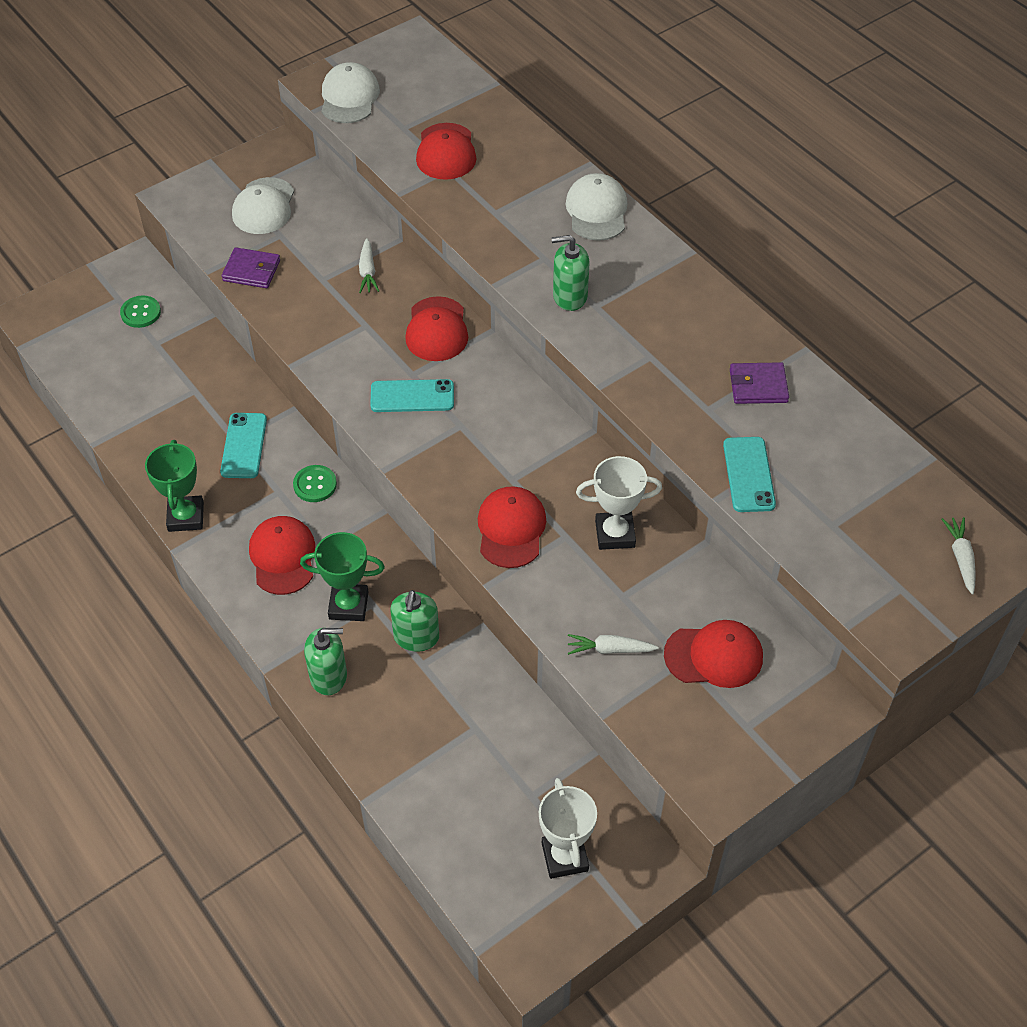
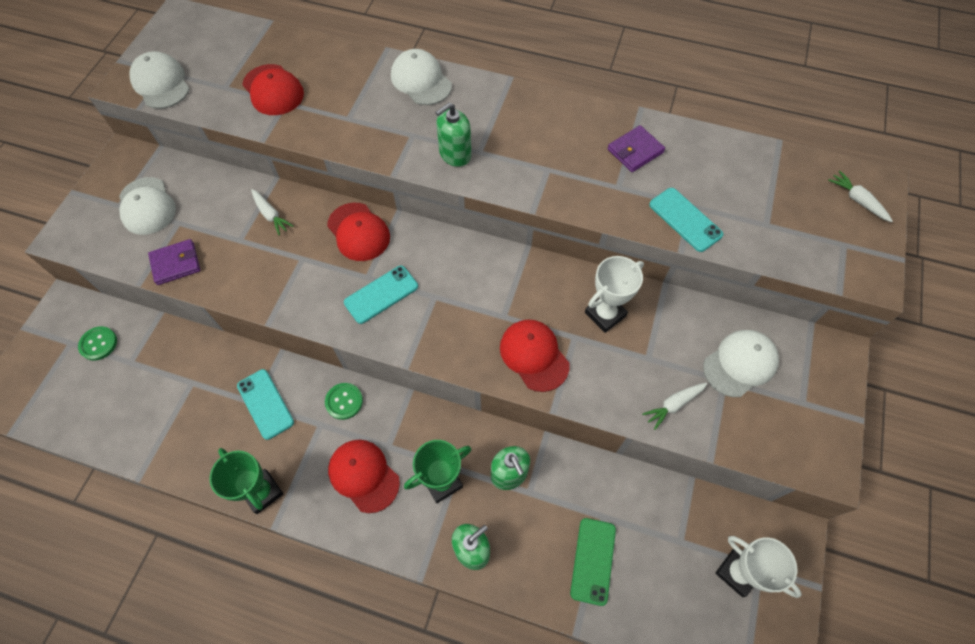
camera: 35 degrees left, 10 degrees up
red cap [664,620,763,688] -> white cap [703,330,779,397]
none -> green phone [570,518,616,606]

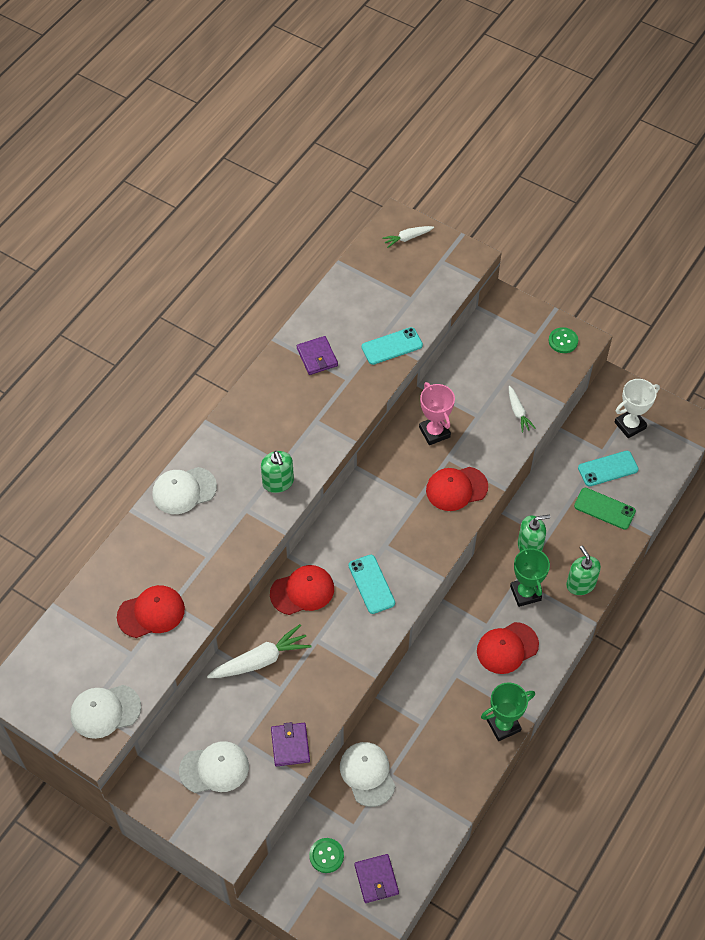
camera: 75 degrees left, 5 degrees down
turquoise phone [237,369,294,440] -> turquoise phone moved to [578,451,639,486]
white carrot [251,189,293,236] -> white carrot [207,624,312,678], size x1.74
green button [325,383,363,420] -> green button moved to [548,327,578,353]
white trophy [585,256,644,333] -> pink trophy [419,382,455,445]
white cap [703,330,779,397] -> white cap moved to [340,742,395,807]
none -> purple wallet [354,854,399,903]

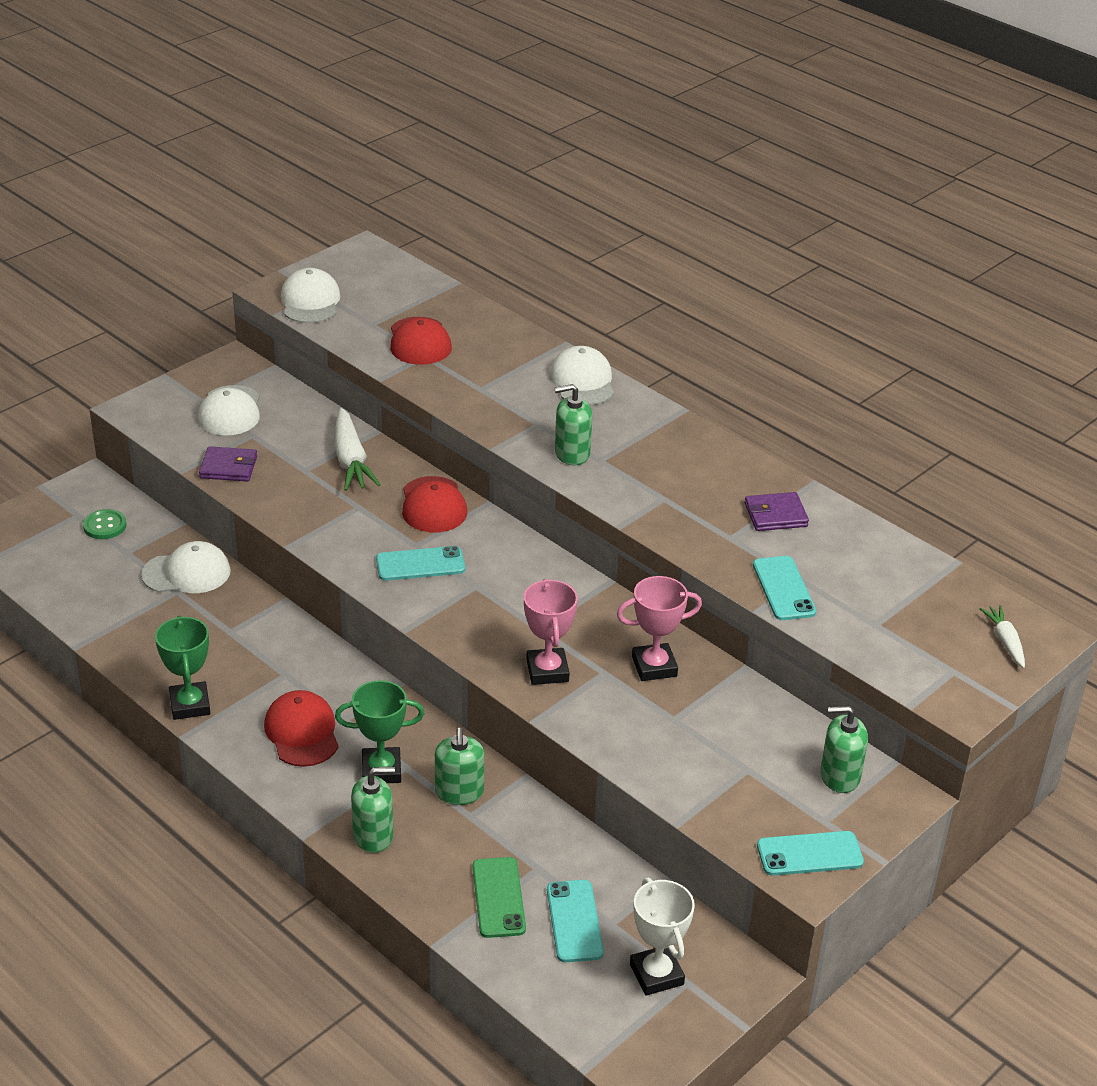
camera: 100 degrees right, 20 degrees down
purple wallet [354,854,399,903] -> none
red cap [426,467,488,511] -> pink trophy [524,579,578,685]
white carrot [509,386,536,432] -> none
green button [548,327,578,353] -> turquoise phone [757,831,864,876]
green phone [574,488,636,530] -> green phone turned 45 degrees counterclockwise [473,857,526,938]
none -> green soap dispenser [820,706,868,793]

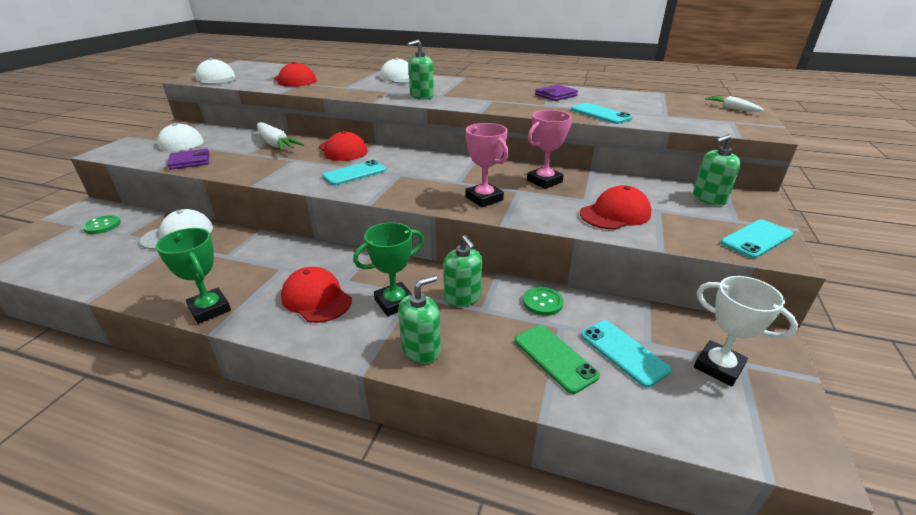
camera: 25 degrees left, 5 degrees down
none -> green button [523,287,563,316]
none -> red cap [580,185,651,230]

